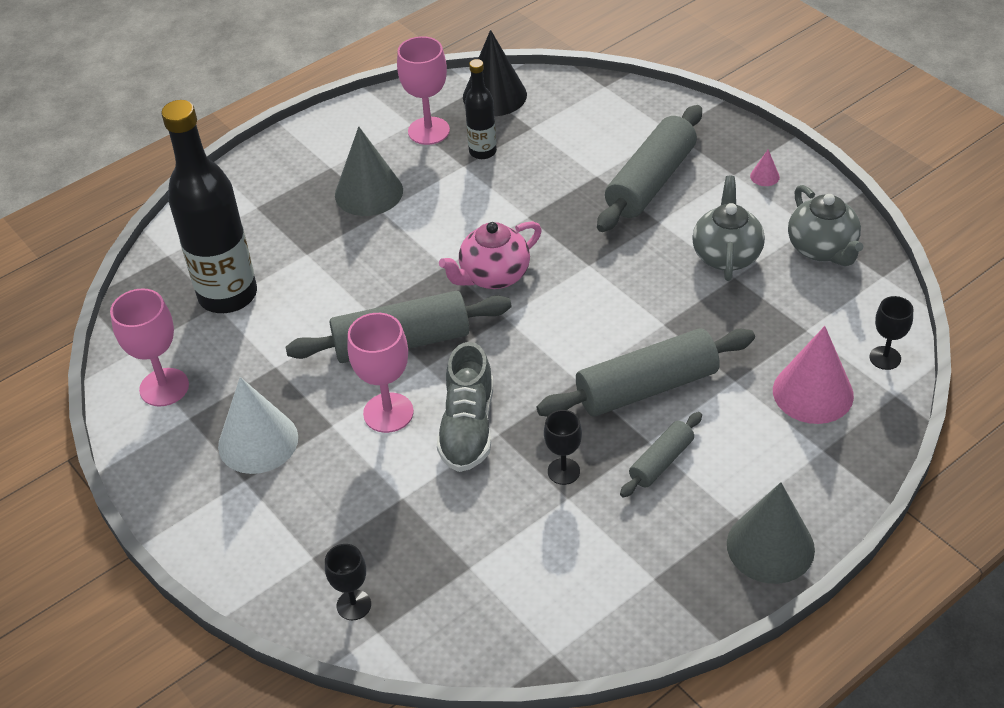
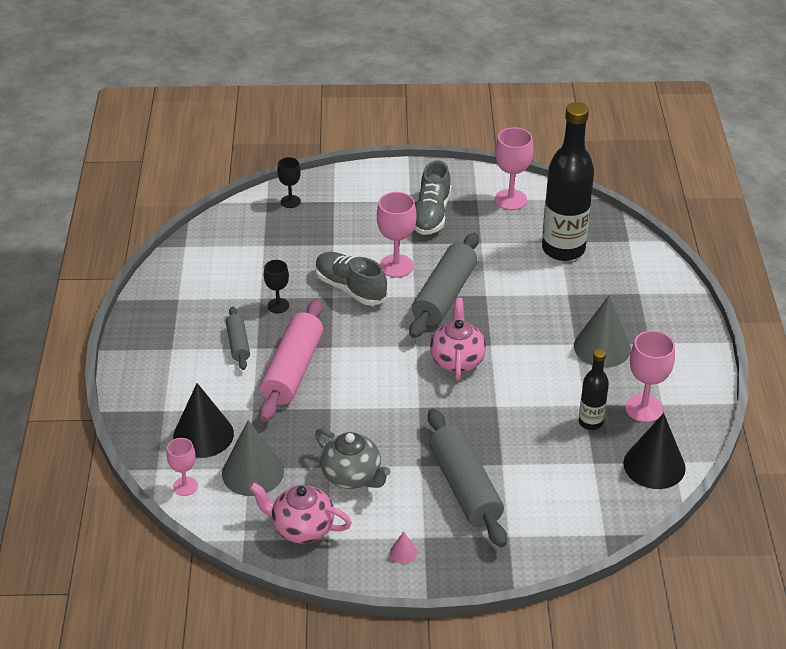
camera: 125 degrees right, 5 degrees down
white cone [218,377,298,474] -> grey shoe [414,160,451,235]
grey rolling pin [537,328,755,417] -> pink rolling pin [260,299,323,422]
grey cone [727,482,815,584] -> grey cone moved to [222,420,284,496]
pink cone [773,326,854,424] -> black cone [173,383,234,458]
grey teapot [788,185,863,266] -> pink teapot [249,482,352,543]
black goblet [869,296,913,370] -> pink goblet [167,438,198,496]

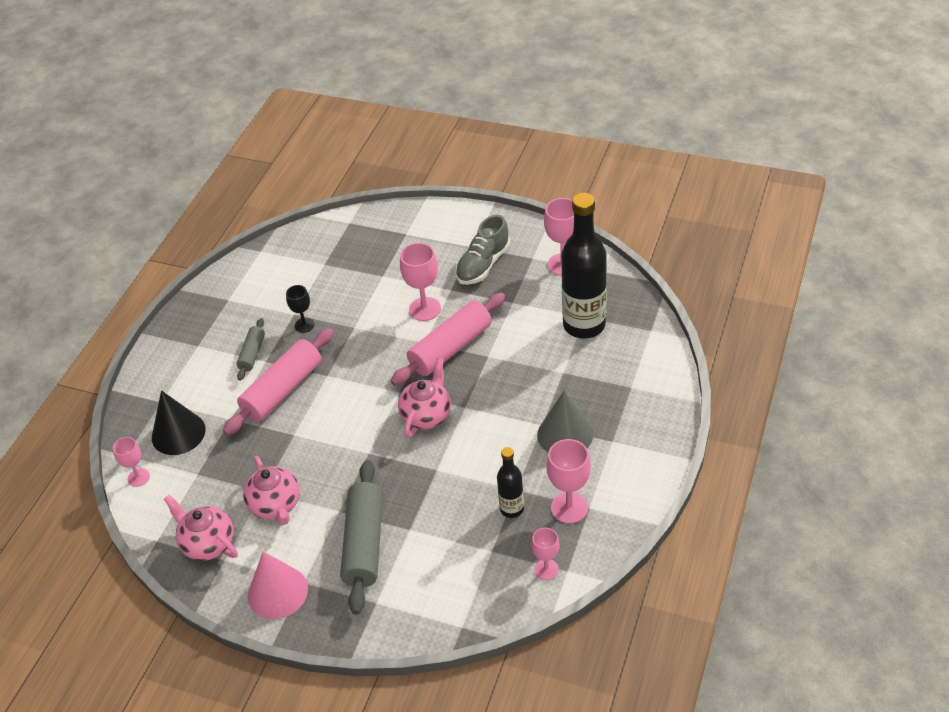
camera: 25 degrees right, 5 degrees up
grey cone [222,420,284,496] -> none
black goblet [277,157,301,208] -> none
grey shoe [315,252,388,306] -> none
grey teapot [315,428,391,489] -> pink teapot [243,456,300,525]
pink cone [390,531,417,564] -> pink cone [248,551,308,619], size x2.38
grey rolling pin [409,233,479,338] -> pink rolling pin [391,293,505,386]
black cone [623,413,686,489] -> pink goblet [532,528,559,580]

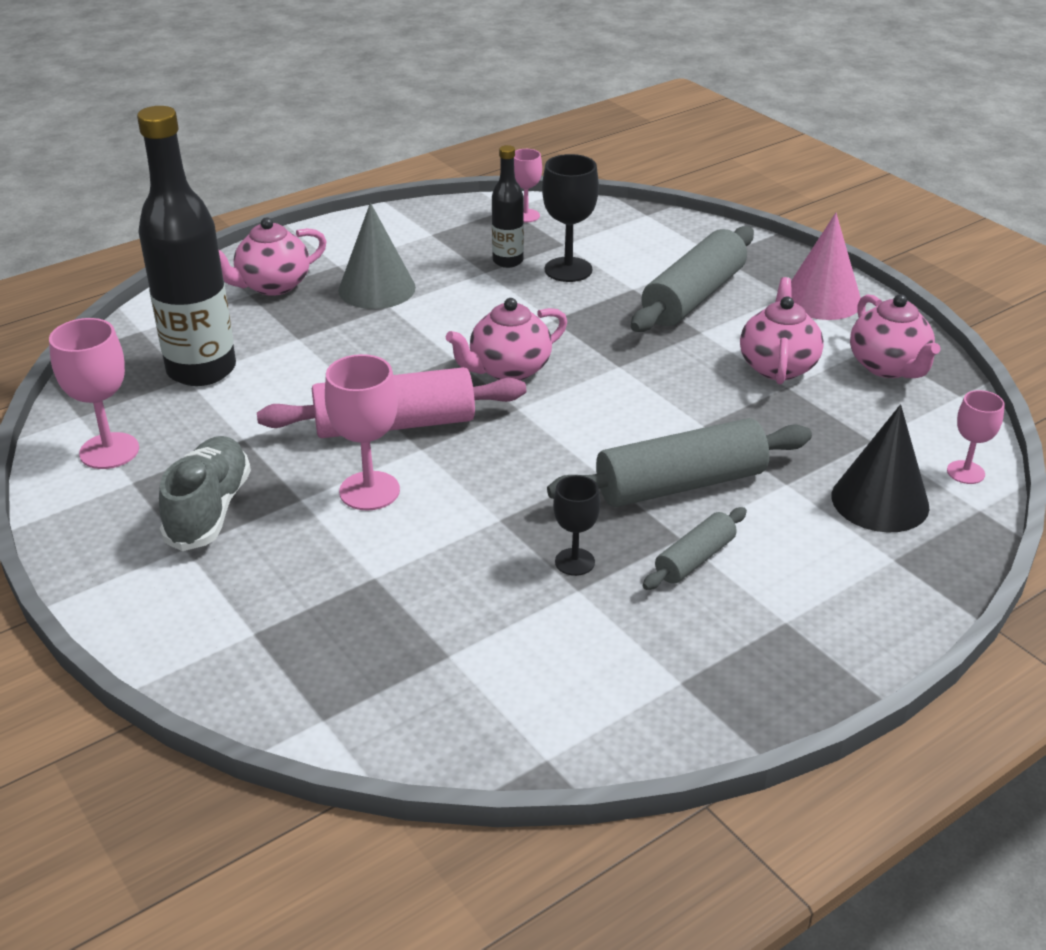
camera: 150 degrees left, 10 degrees down
pink rolling pin [223,328,334,435] -> grey rolling pin [547,418,812,507]
grey shoe [455,215,510,285] -> grey shoe turned 60 degrees counterclockwise [159,436,251,551]
pink goblet [547,439,591,524] -> none
none -> pink teapot [219,218,327,296]
none -> black goblet [542,154,599,282]

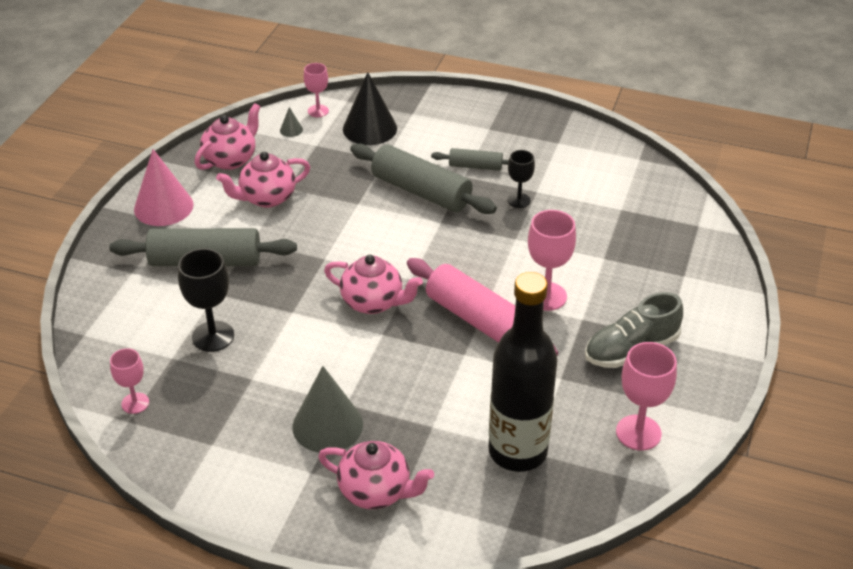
camera: 125 degrees left, 5 degrees up
black bottle [492,145,524,268] -> none
none -> grey cone [280,107,303,137]

